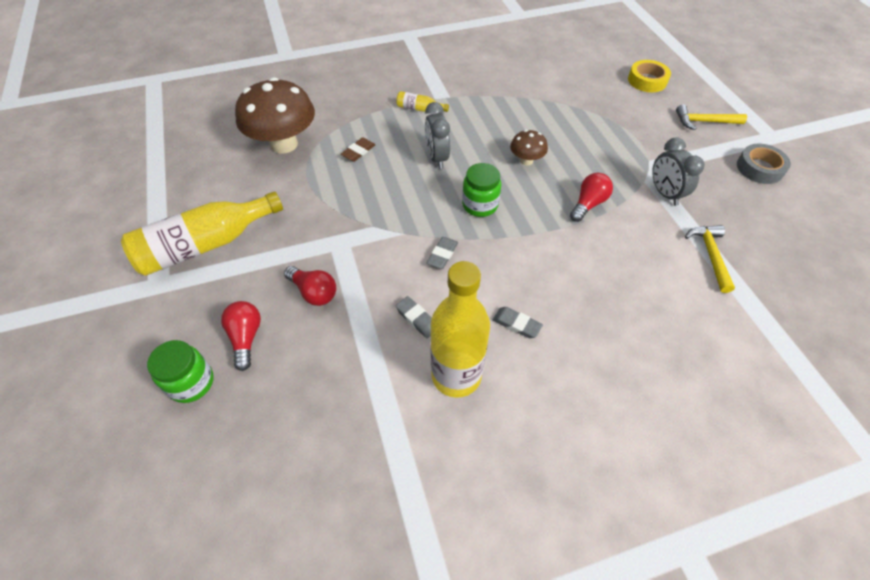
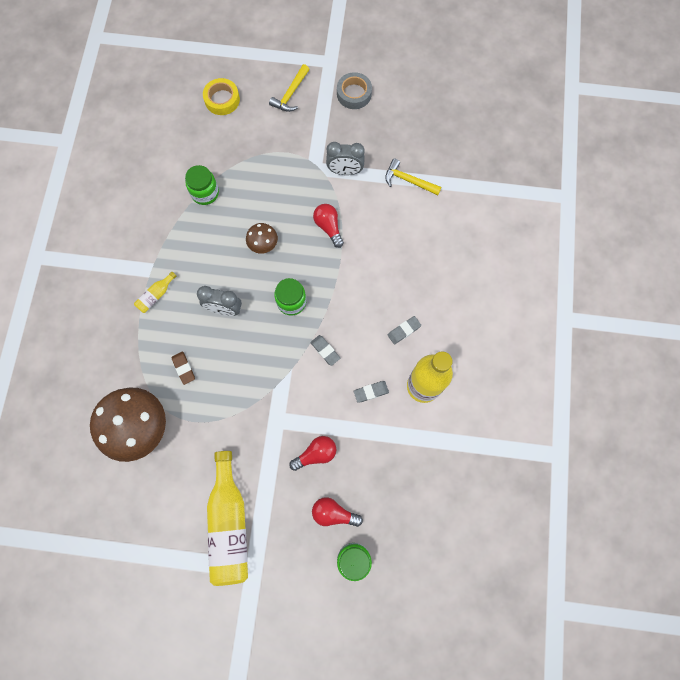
camera: 65 degrees left, 20 degrees up
none -> green jar [185,165,219,205]

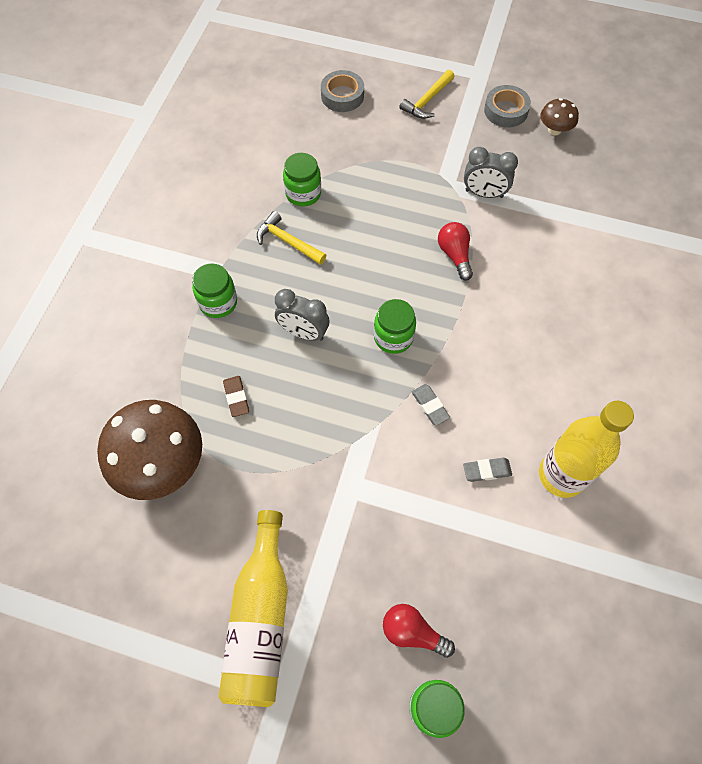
camera: 10 degrees right, 10 degrees down
yellow bottle [134,271,176,313] -> green jar [192,263,237,318]
yellow tape [203,78,240,115] -> grey tape [321,70,364,112]
brown mushroom [246,223,278,254] -> brown mushroom moved to [540,98,579,135]
red light bulb [289,436,336,471] -> none
yellow hammer [385,158,441,195] -> yellow hammer moved to [257,211,326,265]
grey eraser [387,316,421,344] -> none

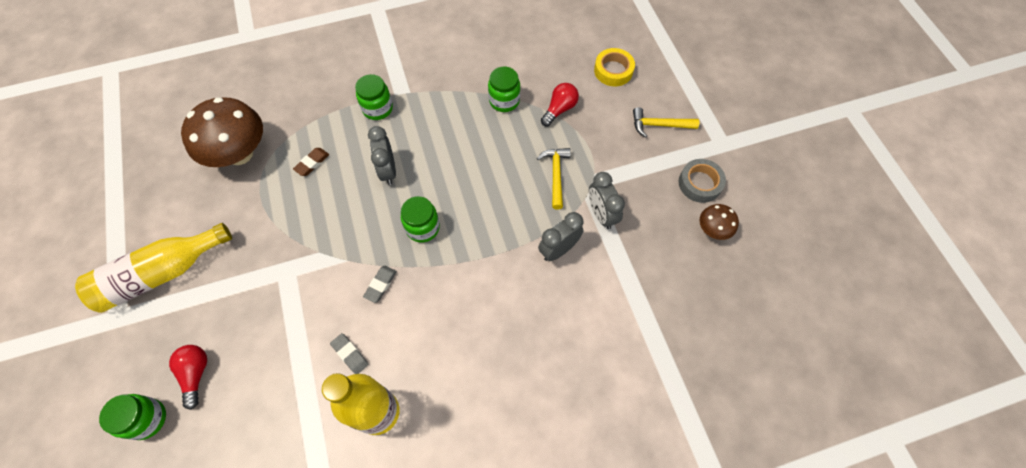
camera: 55 degrees right, 0 degrees up
yellow hammer [257,211,326,265] -> yellow hammer moved to [537,148,571,209]
grey tape [321,70,364,112] -> yellow tape [594,48,635,86]
red light bulb [438,222,473,280] -> red light bulb moved to [541,83,579,126]
none -> grey clock [538,212,583,261]

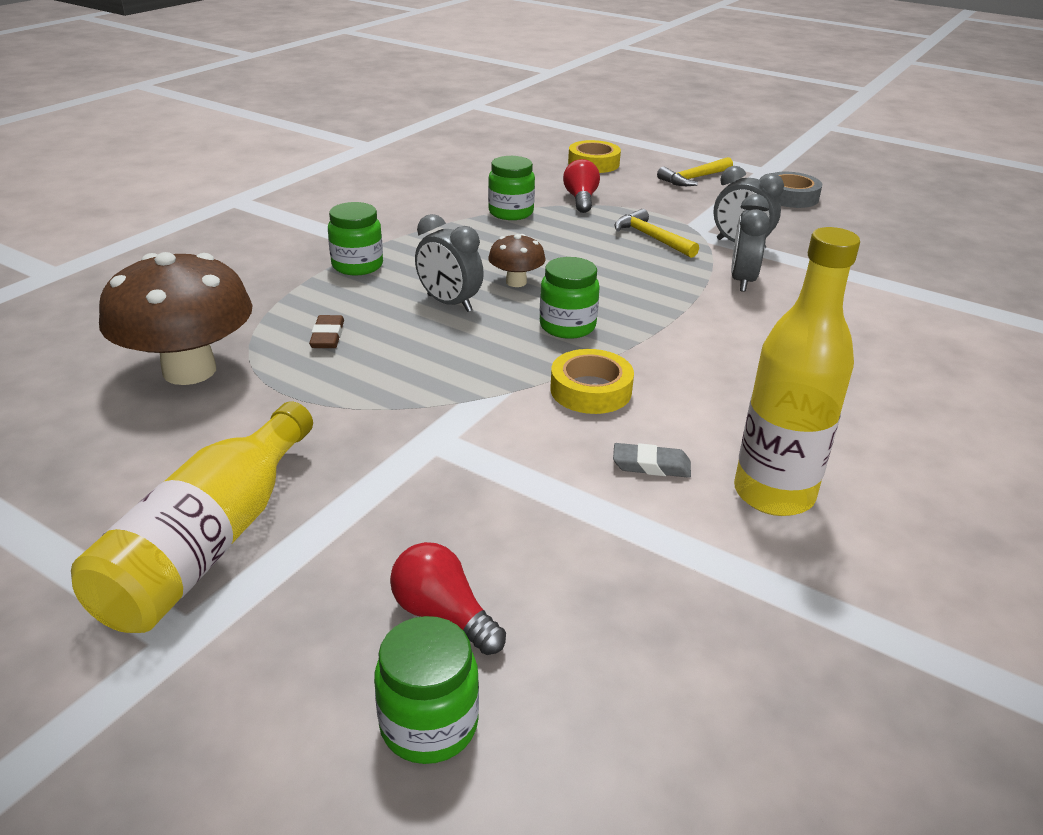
camera: 40 degrees left, 30 degrees down
grey eraser [363,266,397,303] -> yellow tape [550,349,634,414]
brown mushroom [699,204,739,240] -> brown mushroom moved to [488,234,546,287]

